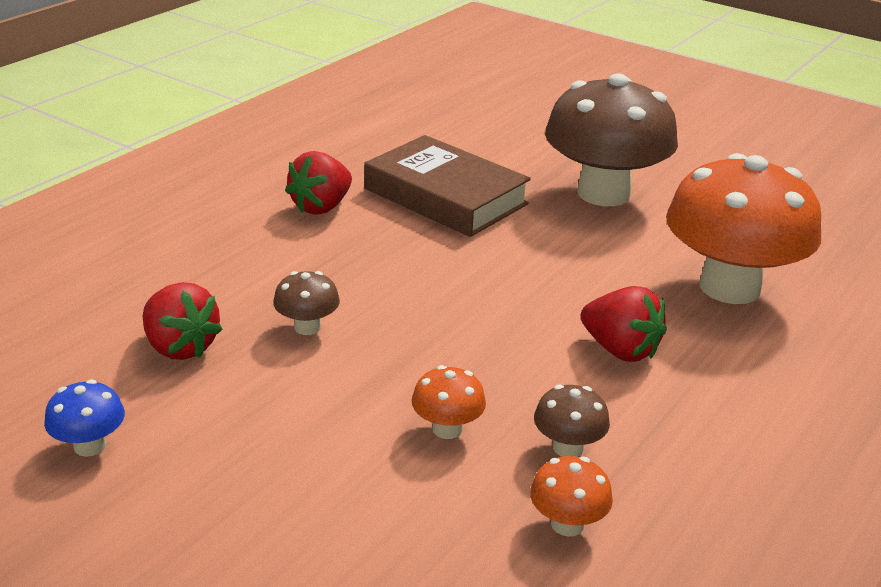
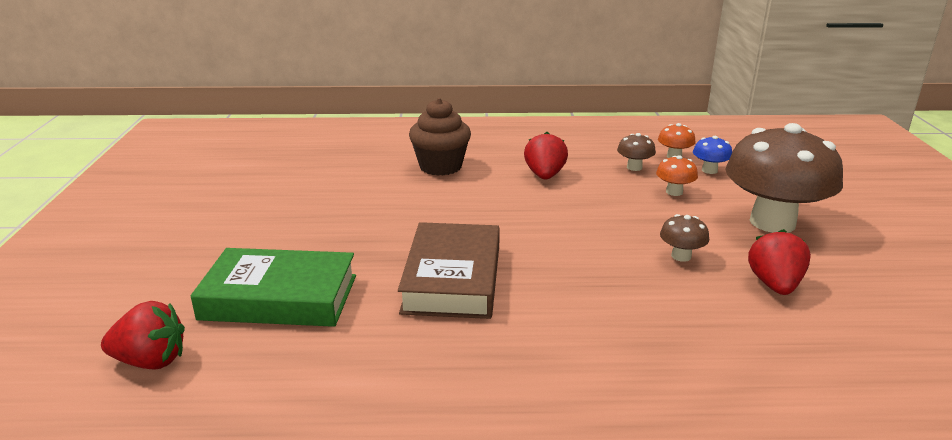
camera: 125 degrees left, 5 degrees down
blue mushroom [44,380,125,457] -> blue mushroom moved to [693,136,732,174]
red strawberry [285,151,352,215] -> red strawberry moved to [101,301,185,370]
brown mushroom [545,73,678,206] -> brown mushroom moved to [725,123,843,233]
orange mushroom [666,153,821,304] -> brown cupcake [409,98,471,176]
none -> green book [191,248,356,327]

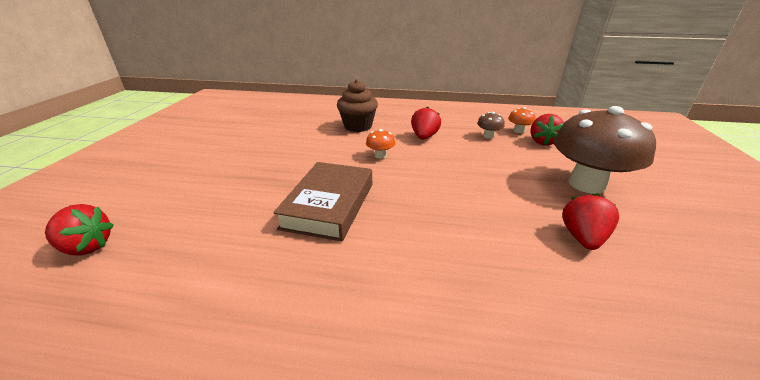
camera: 10 degrees right, 5 degrees up
green book [191,248,356,327] -> none
orange mushroom [656,155,698,196] -> orange mushroom moved to [366,129,395,159]
brown mushroom [660,214,709,262] -> none
blue mushroom [693,136,732,174] -> red strawberry [530,114,564,146]

